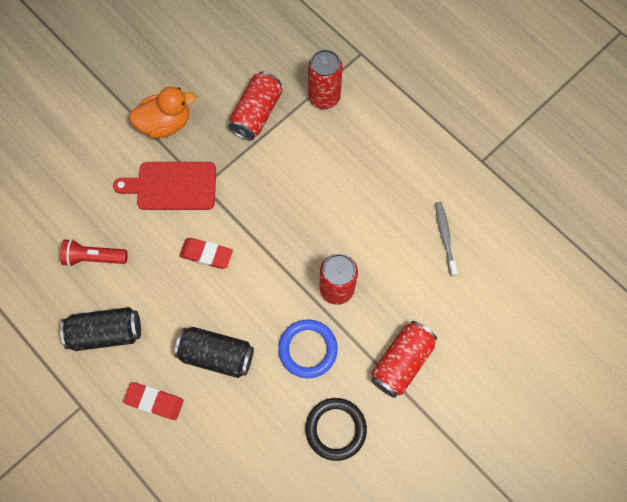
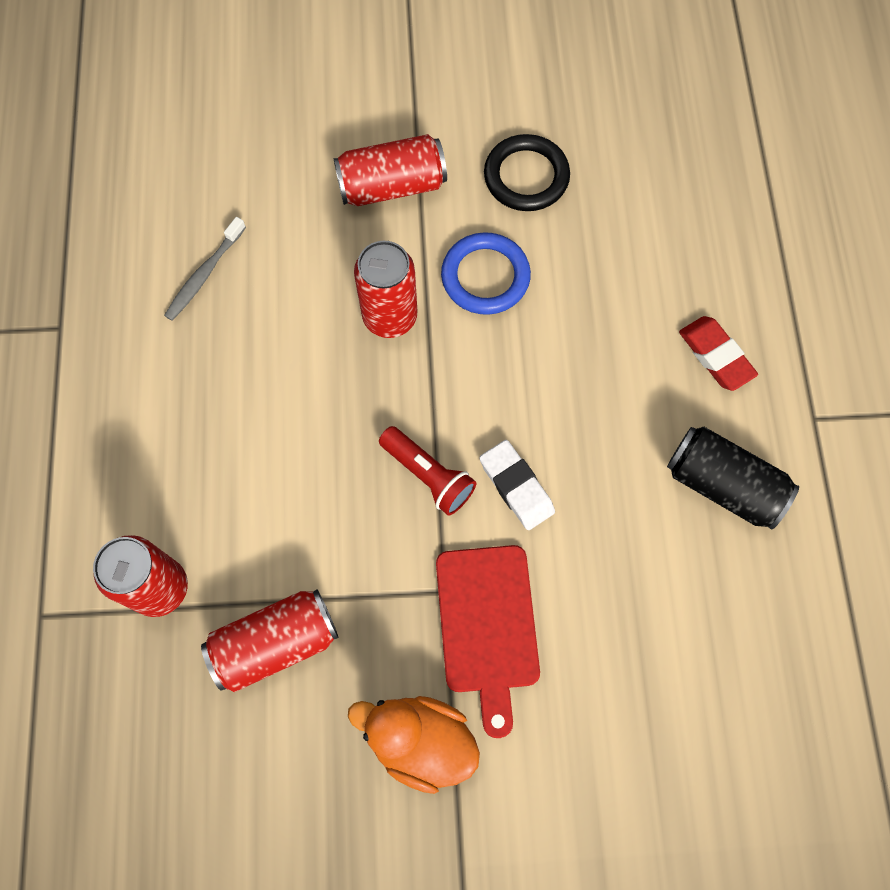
camera: 140 degrees left, 0 degrees up
red flashlight [60,239,128,267] -> red flashlight moved to [379,426,476,516]
red cutting board [113,162,216,210] -> red cutting board turned 45 degrees clockwise [436,545,540,738]
black can [174,327,254,378] -> none
red eraser [179,238,233,269] -> white eraser [480,440,555,530]

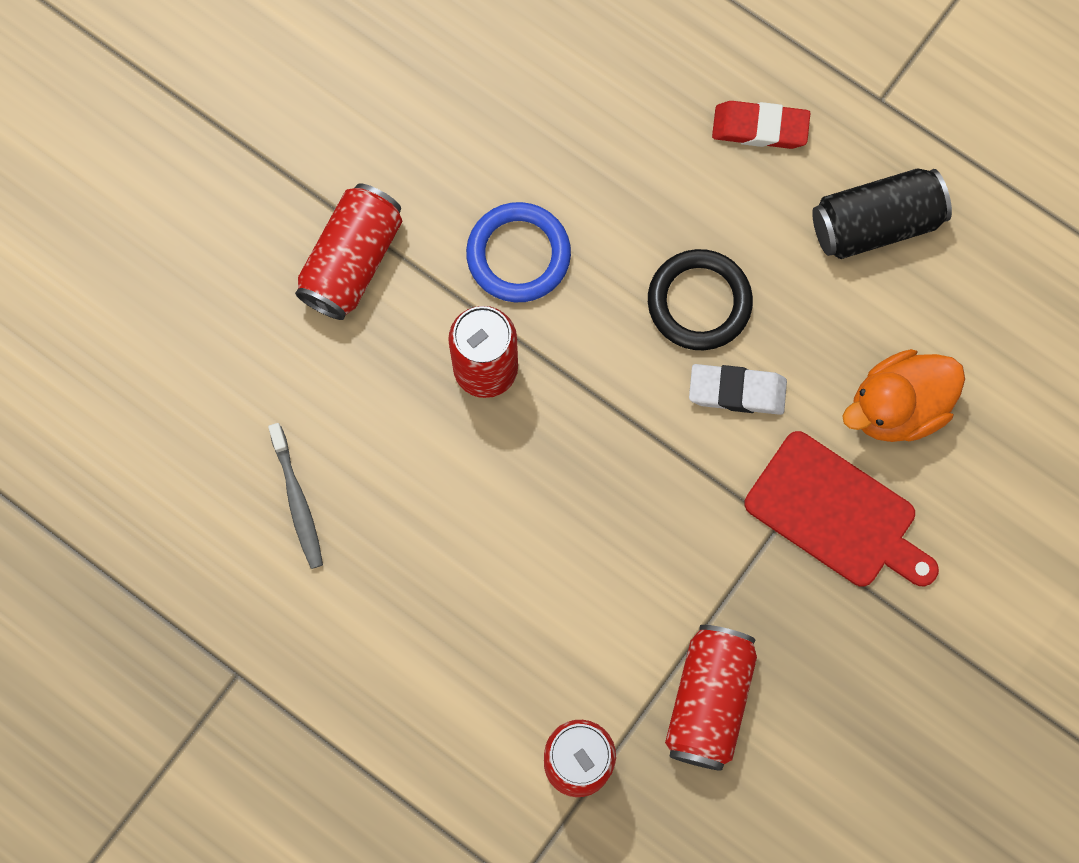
camera: 50 degrees left, 5 degrees up
orange duck [348,696,480,794] -> orange duck moved to [843,349,965,442]
red flashlight [379,426,476,516] -> none
black ring [484,134,570,211] -> black ring moved to [648,249,753,350]

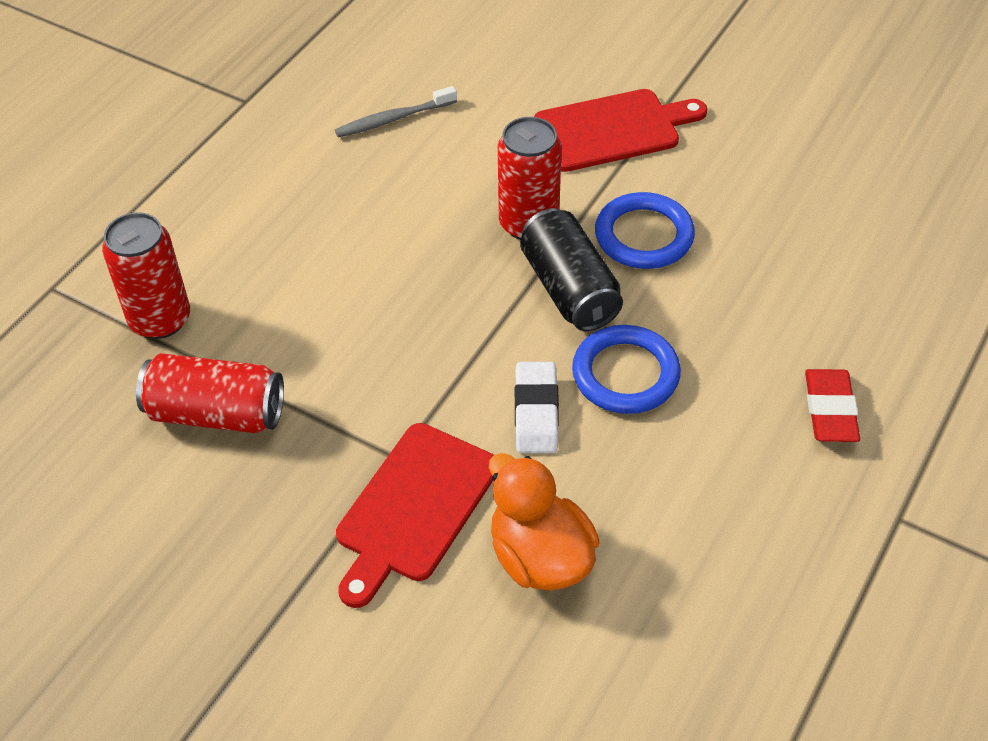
camera: 85 degrees right, 25 degrees down
red can [295,183,402,320] -> red cutting board [534,89,707,172]
black ring [648,249,753,350] -> blue ring [572,325,681,414]
black can [812,168,952,259] -> black can moved to [520,208,623,331]

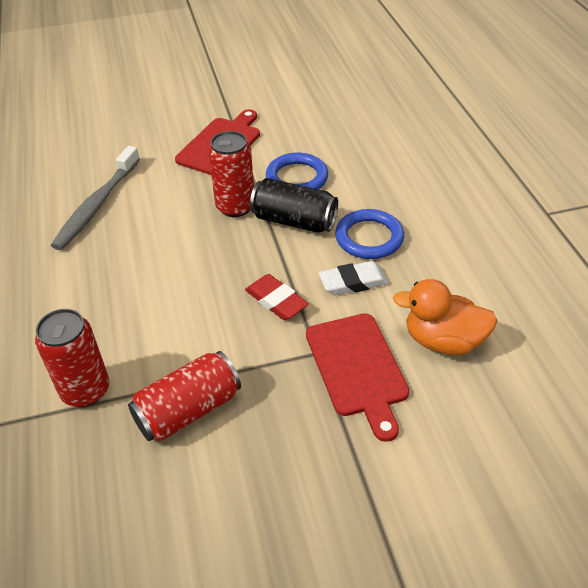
camera: 45 degrees left, 5 degrees down
grey toothbrush [335,86,457,138] -> grey toothbrush [51,146,140,250], size x1.66
white eraser [515,362,559,453] -> white eraser turned 60 degrees counterclockwise [319,261,389,295]
red eraser [805,369,860,442] -> red eraser moved to [245,274,309,320]

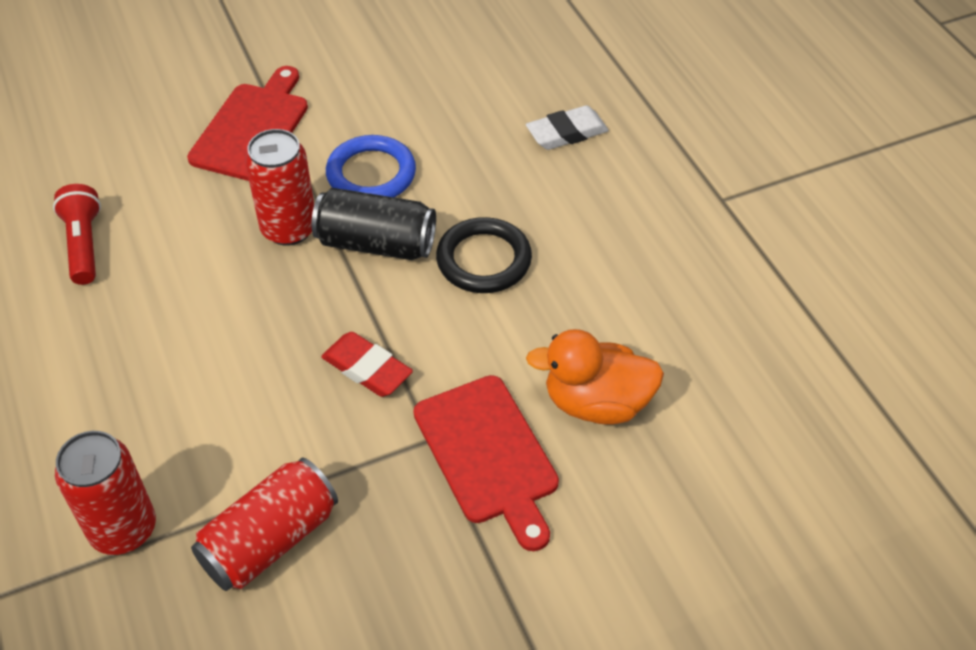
camera: 10 degrees left, 5 degrees up
grey toothbrush [51,146,140,250] -> red flashlight [53,184,101,285]
white eraser [319,261,389,295] -> white eraser moved to [526,106,609,150]
blue ring [335,209,404,259] -> black ring [436,217,532,293]

